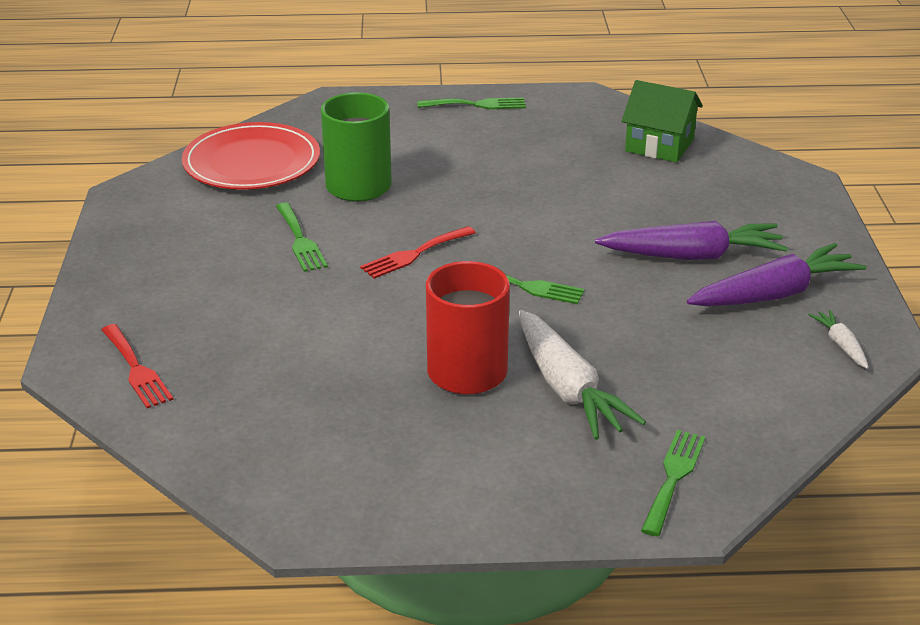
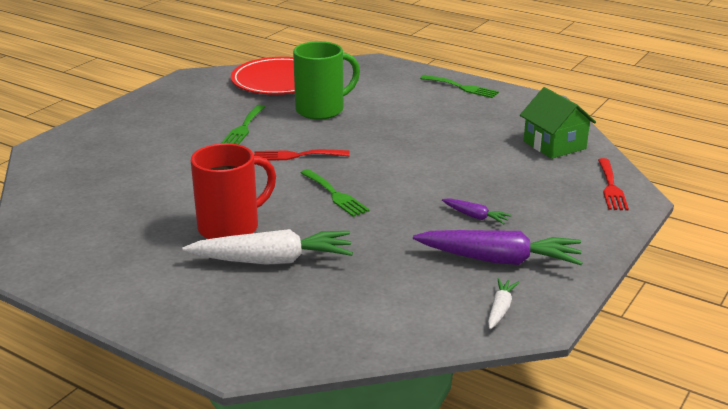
camera: 35 degrees right, 5 degrees down
red fork [101,324,173,408] -> red fork moved to [598,158,629,210]
white carrot [519,310,646,440] -> white carrot turned 105 degrees counterclockwise [183,229,353,265]
purple carrot [595,221,788,260] -> purple carrot [442,198,512,224], size x0.48
green fork [641,430,705,537] -> none

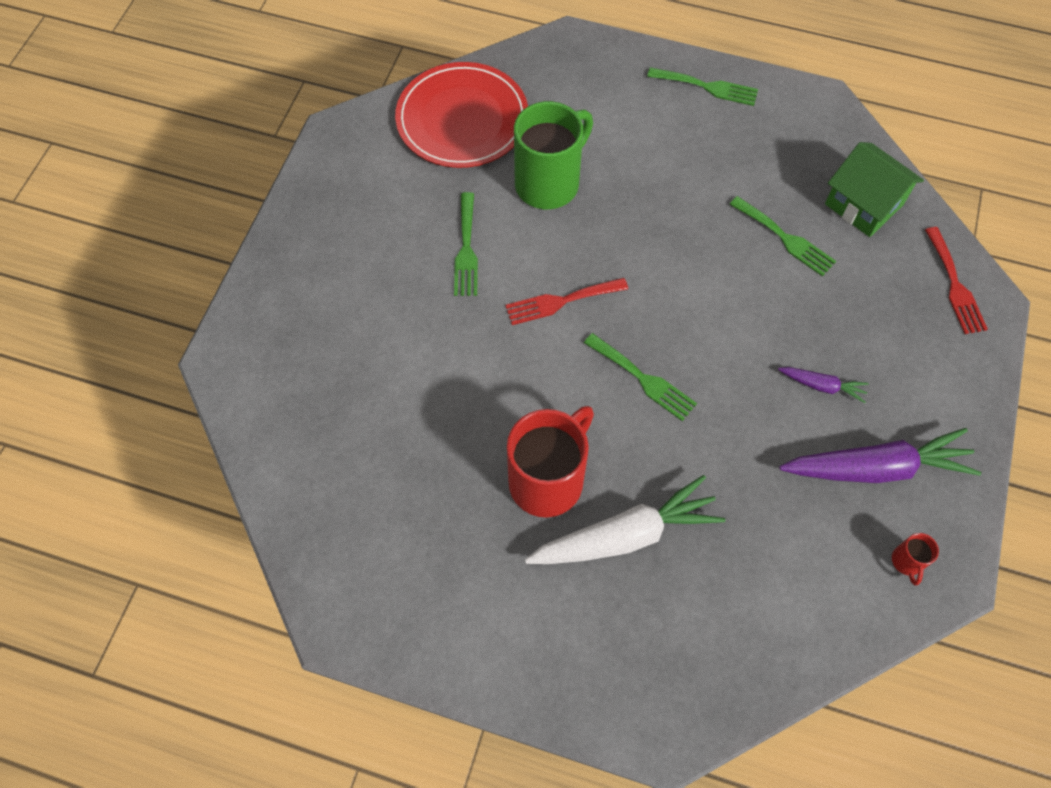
camera: 15 degrees left, 35 degrees up
white carrot [488,278,519,329] -> red mug [892,533,939,585]
none -> green fork [729,196,836,277]

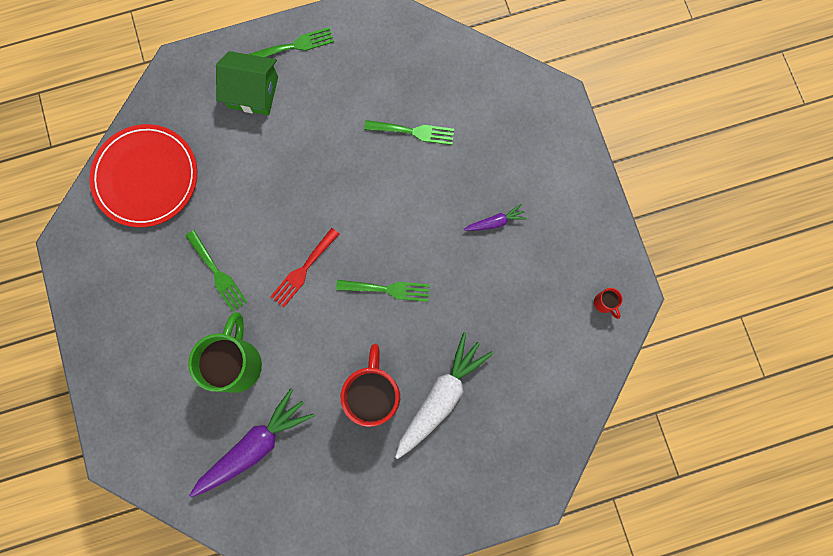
camera: 35 degrees left, 15 degrees up
green mug [514,101,593,209] -> green mug moved to [188,312,262,393]
purple carrot [779,428,981,483] -> purple carrot moved to [189,388,314,497]
green house [825,142,924,237] -> green house moved to [216,51,278,115]
red fork [925,227,988,334] -> none

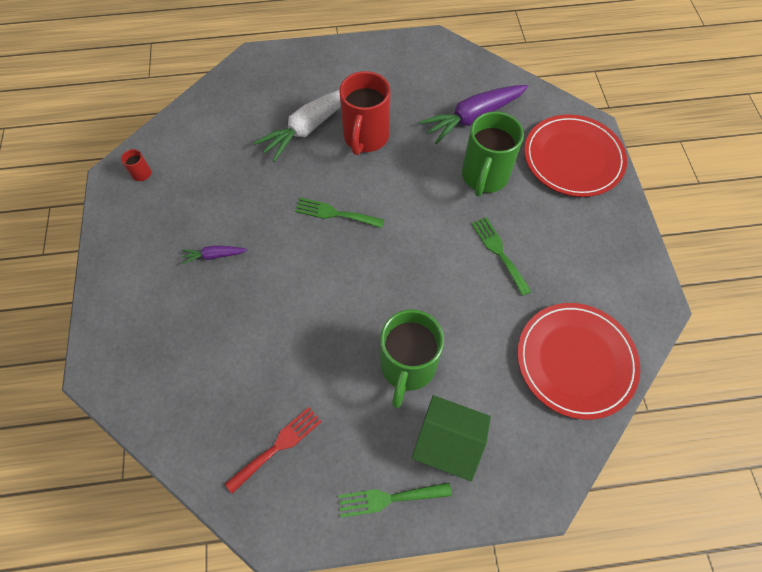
camera: 170 degrees left, 15 degrees down
red fork [270,228,339,307] -> red fork moved to [225,407,322,494]
green fork [364,120,454,145] -> none
none -> green mug [380,309,444,408]
none -> red plate [524,114,627,197]

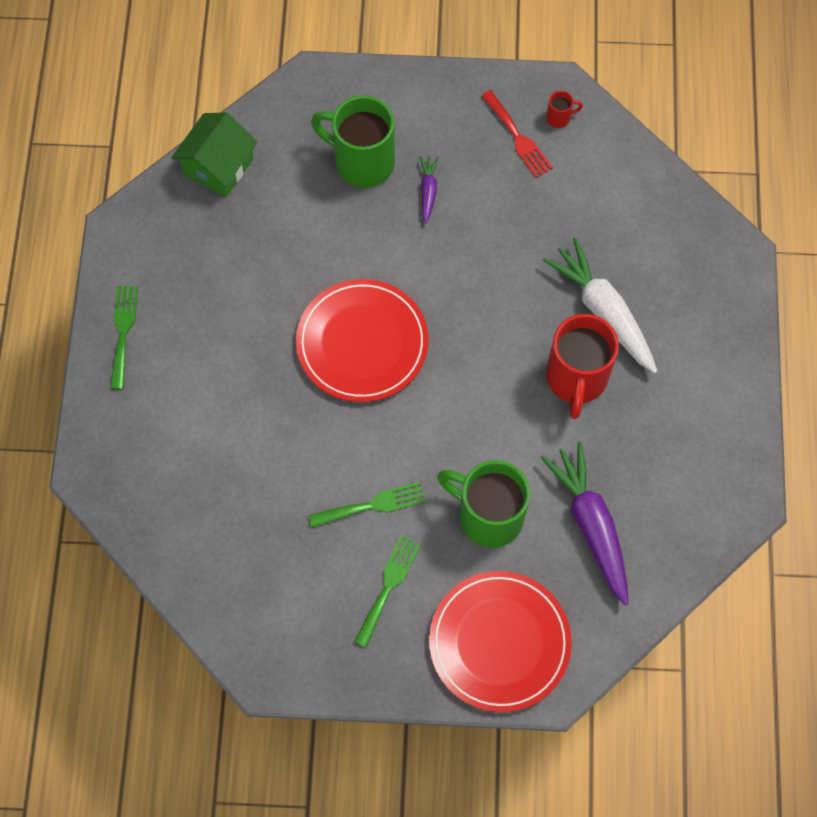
camera: 100 degrees right, 5 degrees up
red fork [225,407,322,494] -> red fork moved to [481,90,553,178]
green fork [295,198,384,228] -> green fork moved to [354,535,421,648]
red mug [339,71,390,155] -> red mug turned 105 degrees counterclockwise [546,314,619,419]
green mug [380,309,444,408] -> green mug moved to [311,95,395,188]
green house [412,395,491,482] -> green house moved to [171,112,257,197]
red plate [517,303,640,420] -> red plate moved to [296,279,429,402]

